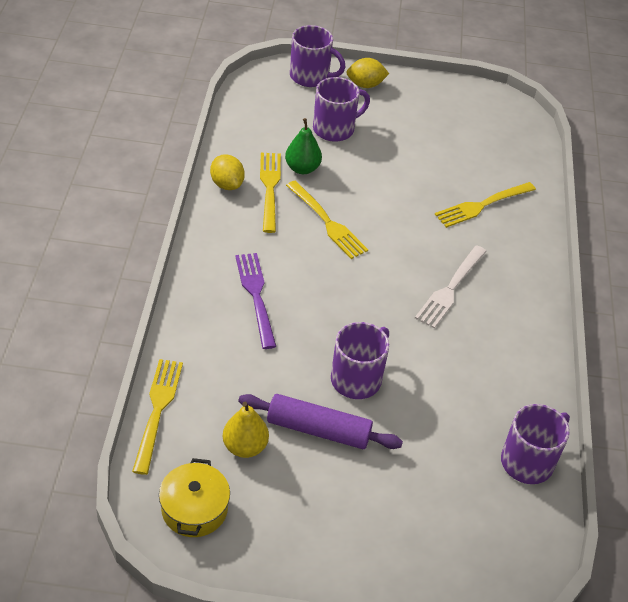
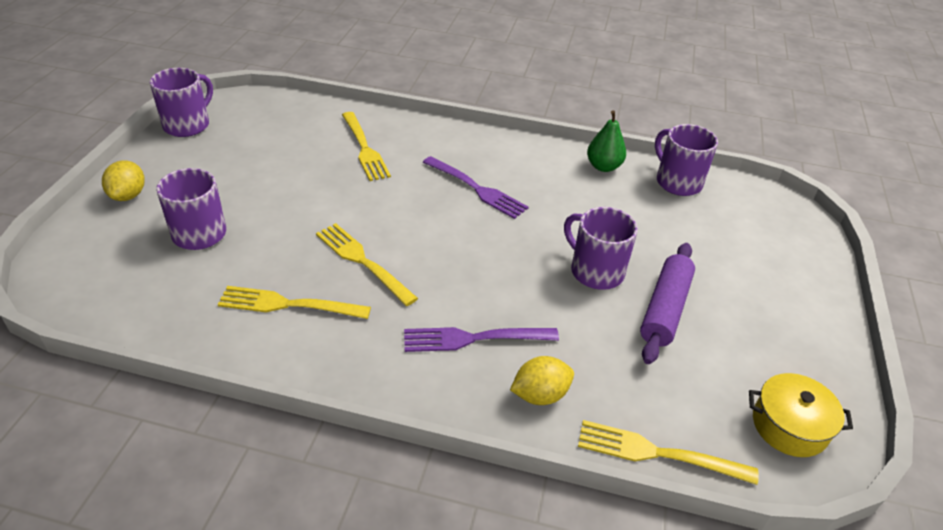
camera: 80 degrees left, 5 degrees down
yellow lemon [210,154,245,190] -> yellow lemon moved to [510,356,574,405]
yellow pear [223,402,269,458] -> none
green pear [285,118,322,174] -> green pear moved to [587,110,626,172]
yellow fork [286,181,368,259] -> yellow fork turned 105 degrees counterclockwise [316,223,418,306]
purple mug [290,25,345,87] -> purple mug moved to [150,68,213,137]
white fork [415,245,487,328] -> purple fork [423,156,529,219]

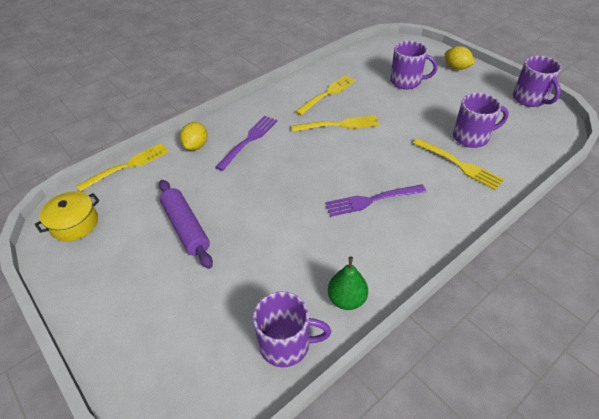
camera: 130 degrees right, 5 degrees up
yellow fork [342,112,391,181] -> yellow fork turned 150 degrees counterclockwise [413,138,504,190]
purple mug [564,207,638,290] -> purple mug moved to [453,93,509,148]

